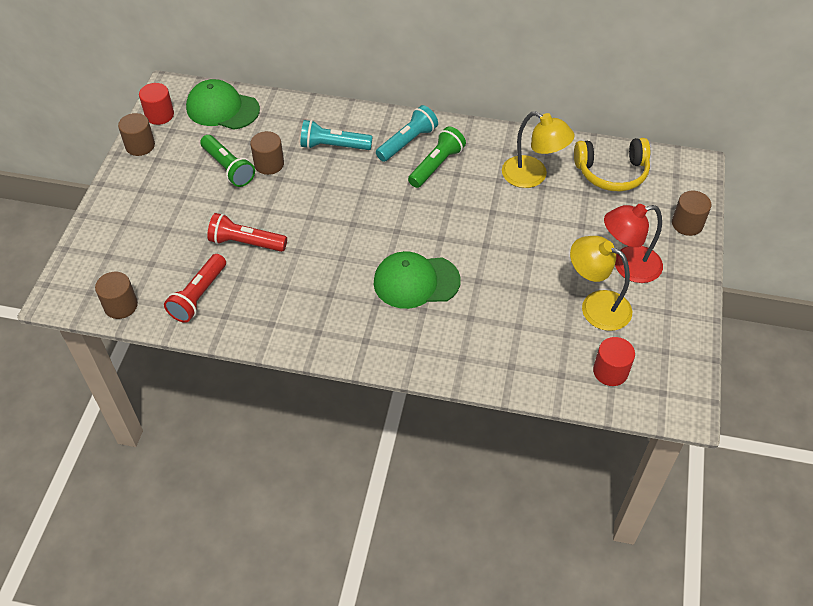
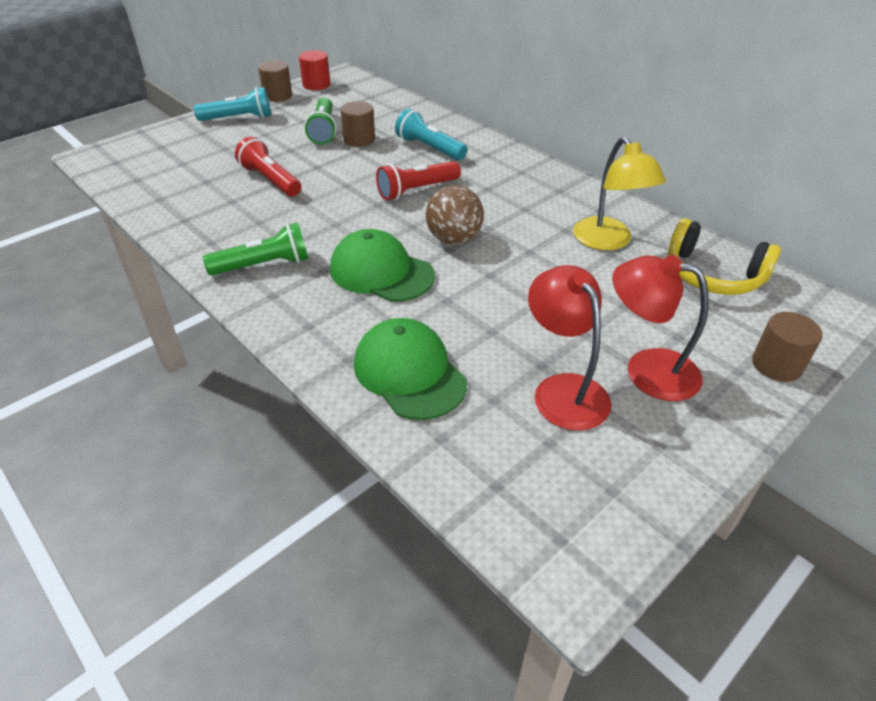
camera: 35 degrees right, 10 degrees down
brown cylinder [95,272,138,319] -> none
red flashlight [164,254,226,323] -> red flashlight moved to [376,161,461,200]
green cap [186,79,260,130] -> green cap moved to [354,318,467,420]
turquoise flashlight [376,105,438,162] -> turquoise flashlight moved to [194,87,271,121]
green flashlight [408,127,466,188] -> green flashlight moved to [203,223,308,275]
yellow lamp [570,236,632,331] -> red lamp [528,265,611,430]
red cylinder [593,337,635,386] -> none
none -> brown ball [426,185,484,245]

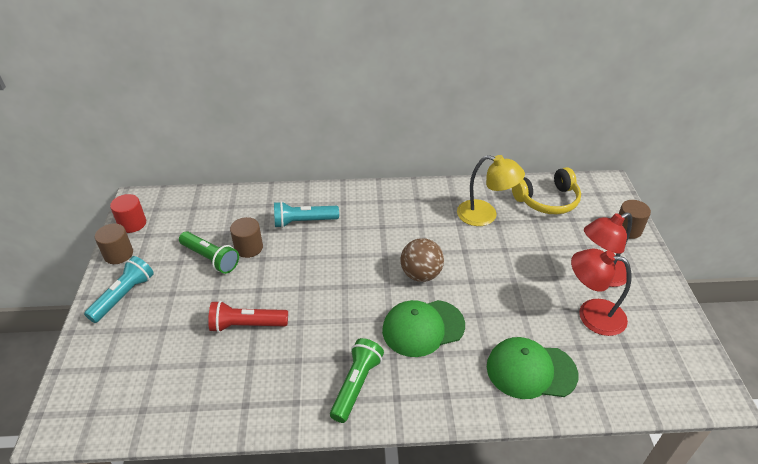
camera: 50 degrees left, 0 degrees up
red flashlight [376,161,461,200] -> none

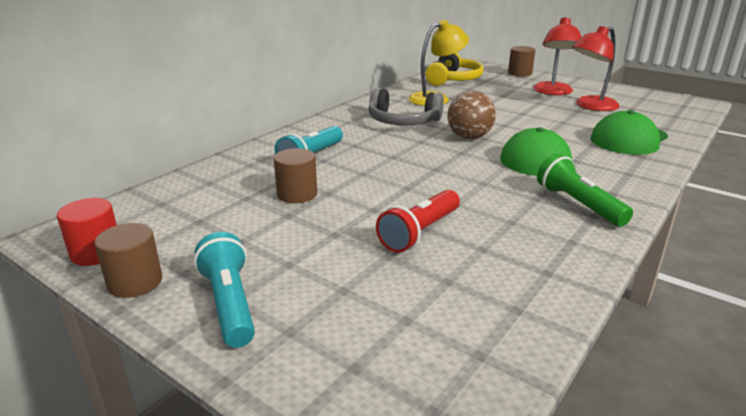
camera: 50 degrees left, 15 degrees down
green flashlight [179,231,239,274] -> none
none -> grey headphones [369,88,444,125]

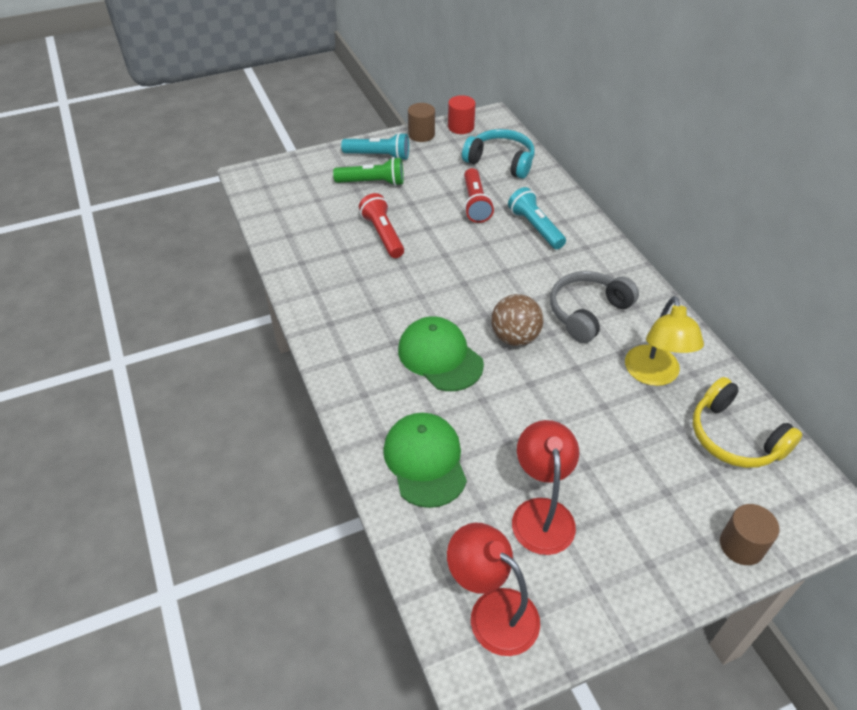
camera: 120 degrees right, 20 degrees up
brown cylinder [274,148,317,203] -> red flashlight [464,168,494,223]
red lamp [533,17,581,95] -> red lamp moved to [447,523,540,656]
green flashlight [537,154,633,227] -> green flashlight moved to [333,157,404,186]
none -> turquoise headphones [462,129,534,179]

